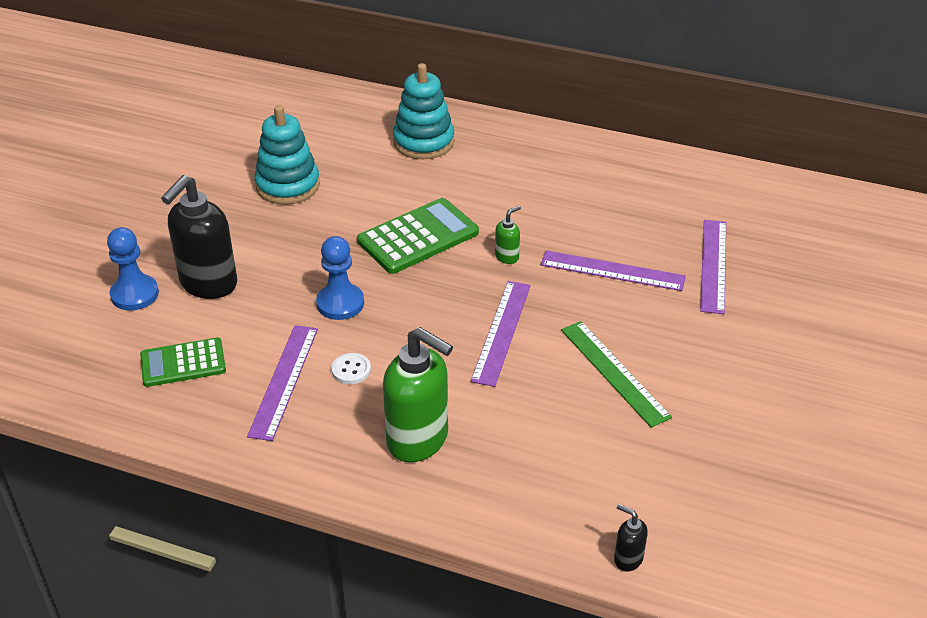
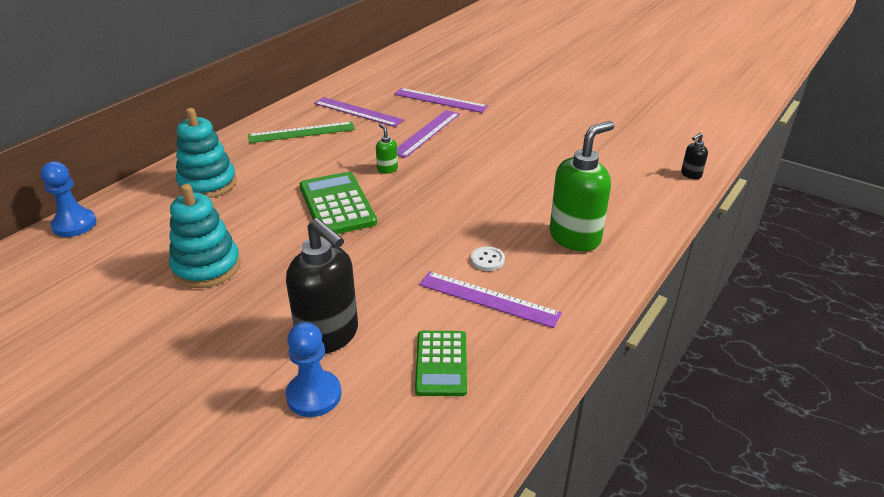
camera: 75 degrees left, 5 degrees down
blue pawn [316,236,364,320] -> blue pawn moved to [40,162,97,237]
purple ruler [471,281,531,387] -> purple ruler moved to [314,97,404,127]
green ruler [561,321,672,428] -> green ruler moved to [248,122,355,143]

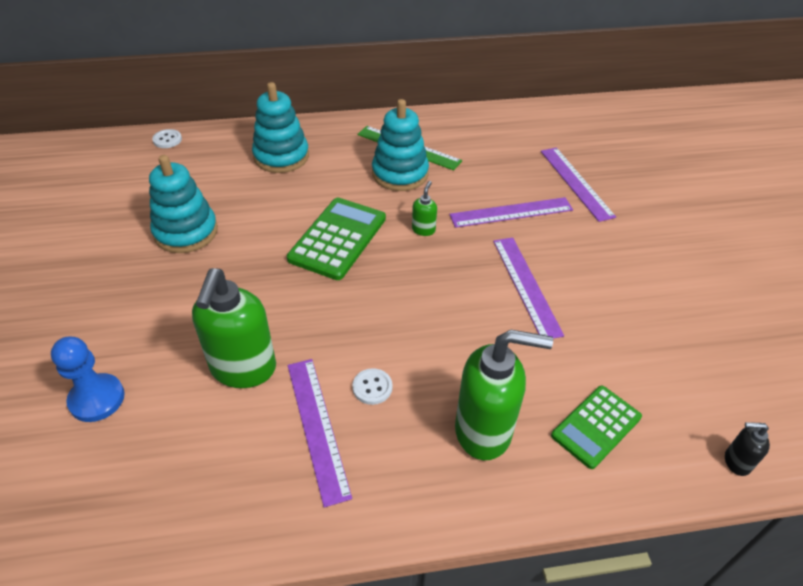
camera: 45 degrees right, 10 degrees up
blue pawn [40,162,97,237] -> white button [152,129,182,148]
black soap dispenser [286,218,358,354] -> none
purple ruler [314,97,404,127] -> purple ruler moved to [493,237,564,339]
green calculator [415,331,467,396] -> green calculator moved to [551,385,642,469]
none -> green soap dispenser [192,268,276,388]
none -> turquoise stacking toy [372,99,429,191]

